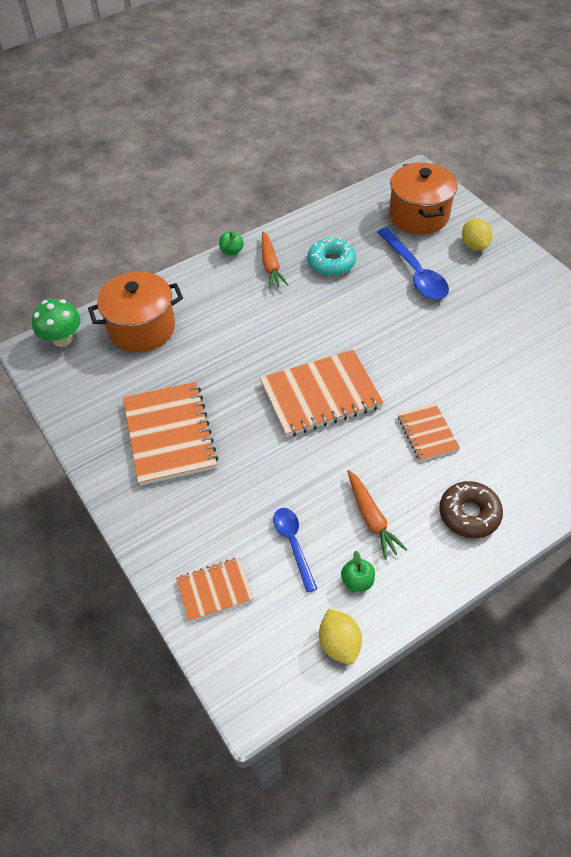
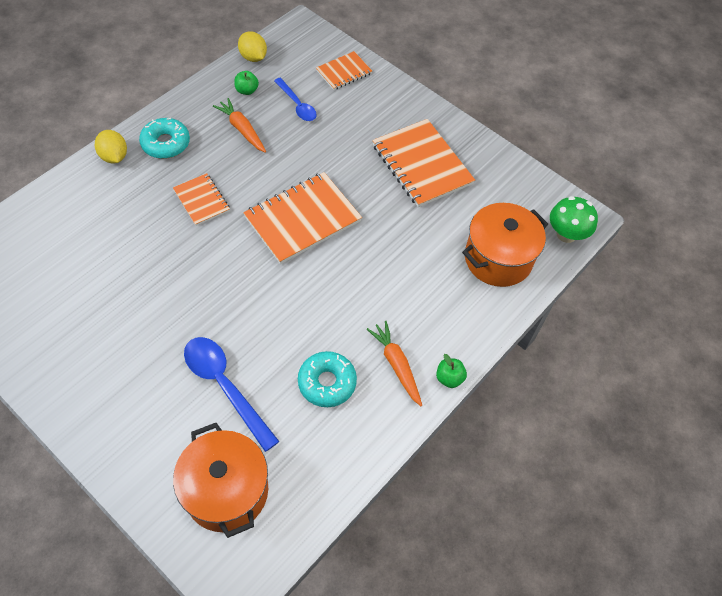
camera: 160 degrees right, 5 degrees up
brown donut [439,481,503,538] -> turquoise donut [139,118,190,159]
yellow lemon [462,218,493,251] -> yellow lemon moved to [95,130,127,163]

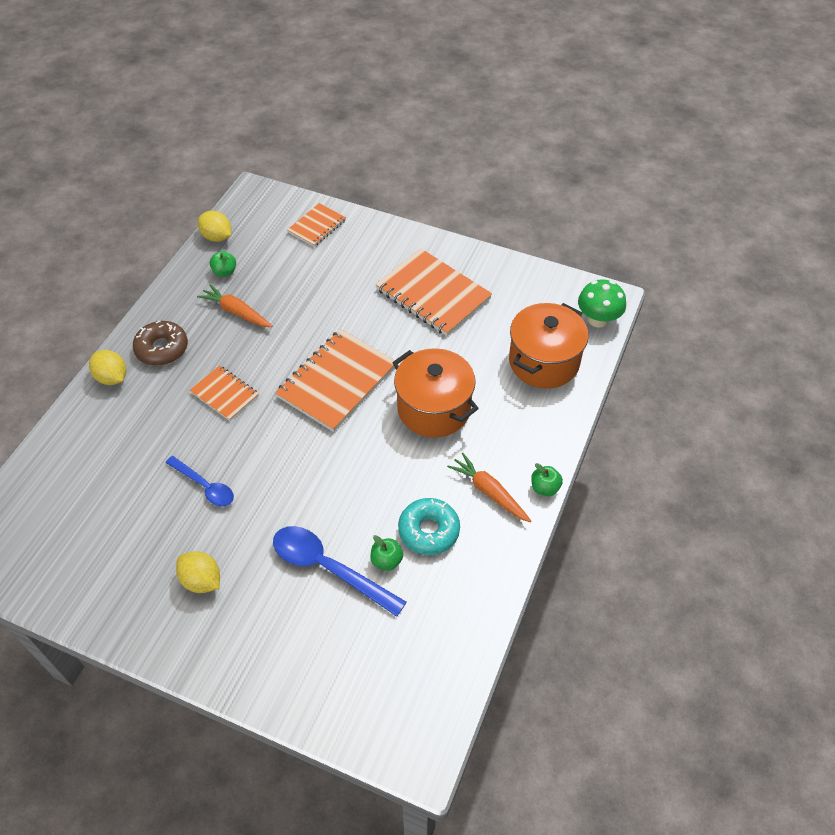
camera: 15 degrees left, 5 degrees down
turquoise donut [139,118,190,159] -> brown donut [133,321,188,366]
orange pot [173,423,268,538] -> orange pot moved to [392,348,479,438]
blue spoon [274,78,317,121] -> blue spoon moved to [166,456,234,506]
none -> yellow lemon [176,551,220,593]
none -> green apple [371,535,403,571]

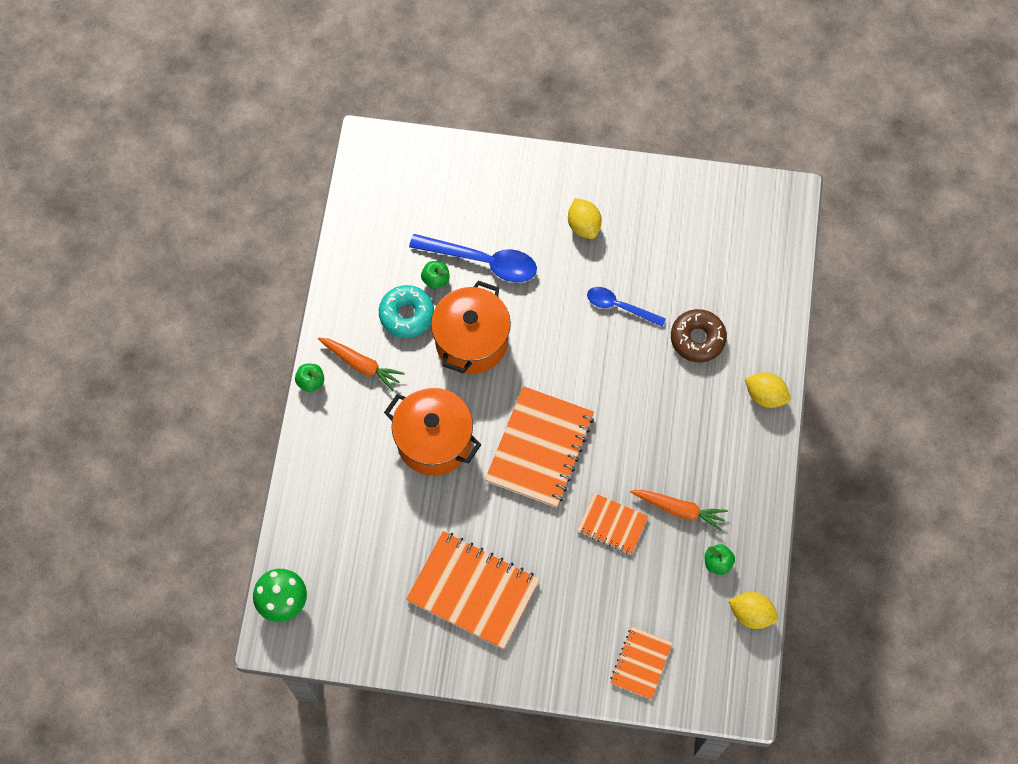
camera: 165 degrees right, 15 degrees up
brown donut [133,321,188,366] -> brown donut moved to [671,309,727,362]
yellow lemon [176,551,220,593] -> yellow lemon turned 45 degrees clockwise [568,198,602,239]
orange notebook [190,365,259,421] -> orange notebook moved to [577,493,649,555]
orange pot [509,303,589,388] -> orange pot moved to [431,281,511,374]

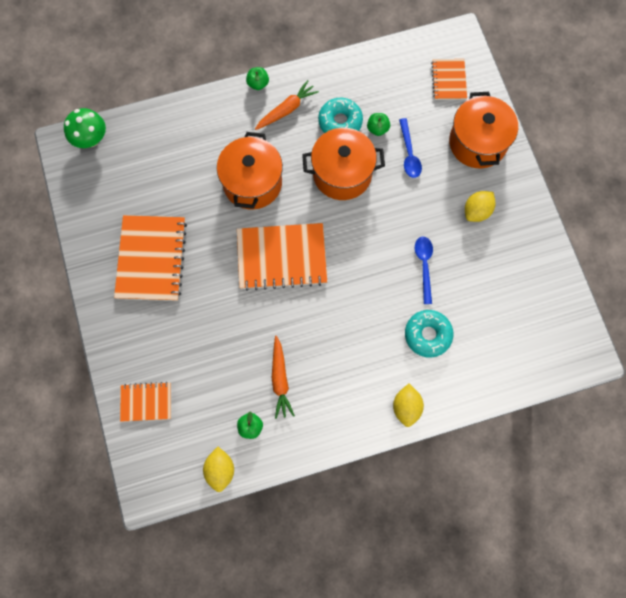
camera: 65 degrees right, 5 degrees up
orange carrot [318,337,405,391] -> orange carrot turned 135 degrees counterclockwise [255,80,319,130]
blue spoon [409,234,537,282] -> blue spoon [399,118,422,178], size x0.62
orange notebook [577,493,649,555] -> orange notebook moved to [431,59,467,100]
brown donut [671,309,727,362] -> turquoise donut [405,310,453,358]
none -> orange pot [449,92,518,168]

